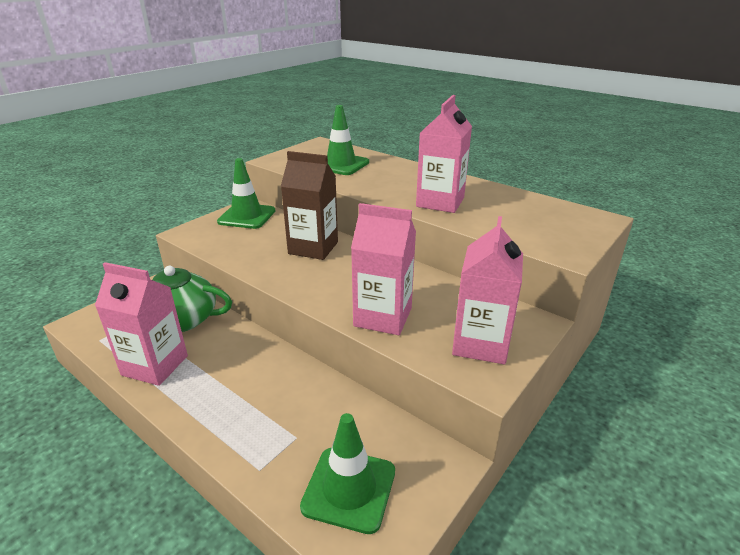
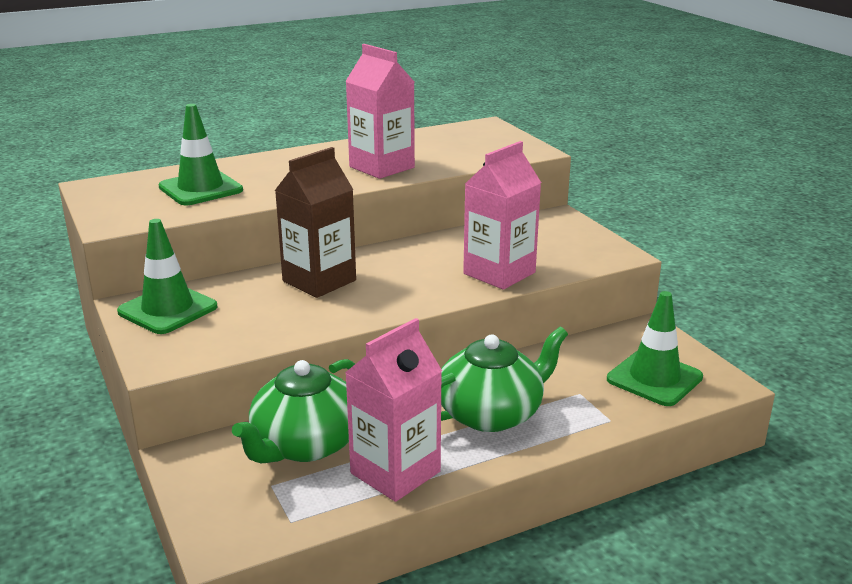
camera: 65 degrees left, 5 degrees down
pink carton [452,216,523,364] -> none
none -> green teapot [441,327,568,432]

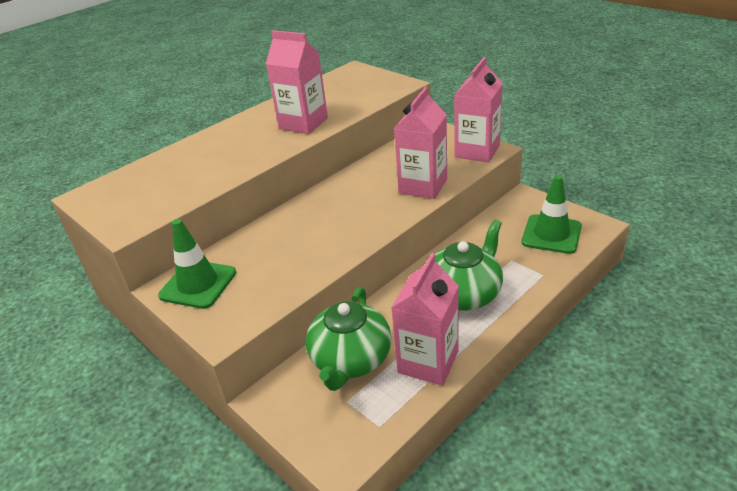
camera: 15 degrees left, 10 degrees up
green traffic cone [158,104,243,205] -> none
brown carton [275,147,356,298] -> none
none -> pink carton [454,57,503,163]

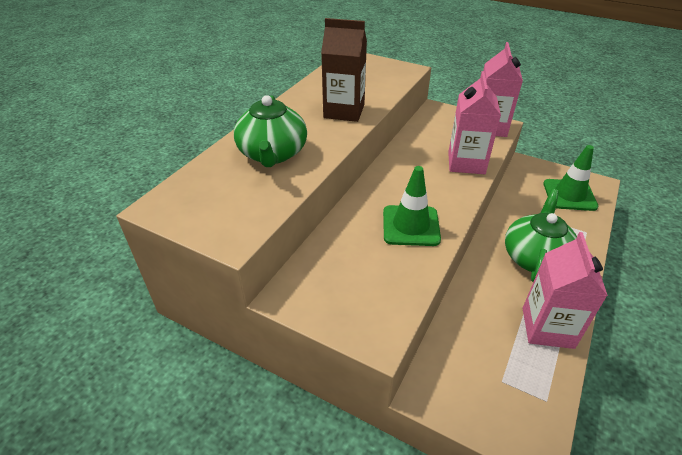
camera: 20 degrees left, 5 degrees up
green traffic cone [158,219,236,309] -> green traffic cone moved to [383,166,441,246]
pink carton [266,30,328,134] -> brown carton [321,18,367,122]
green teapot [306,287,392,391] -> green teapot moved to [234,95,307,167]

